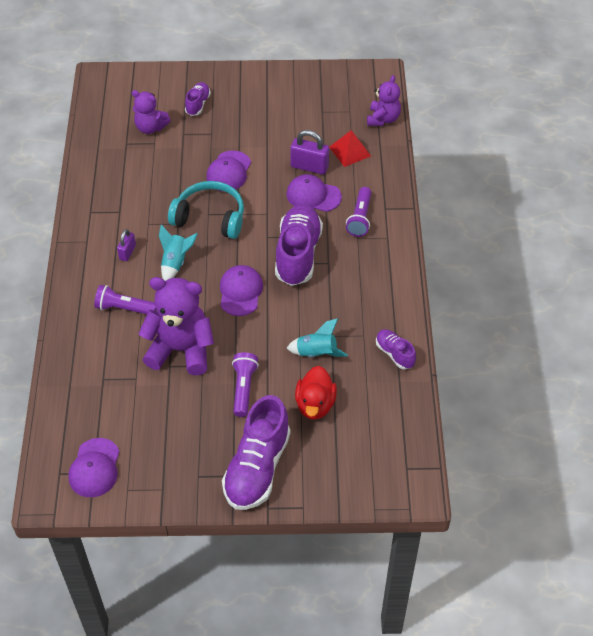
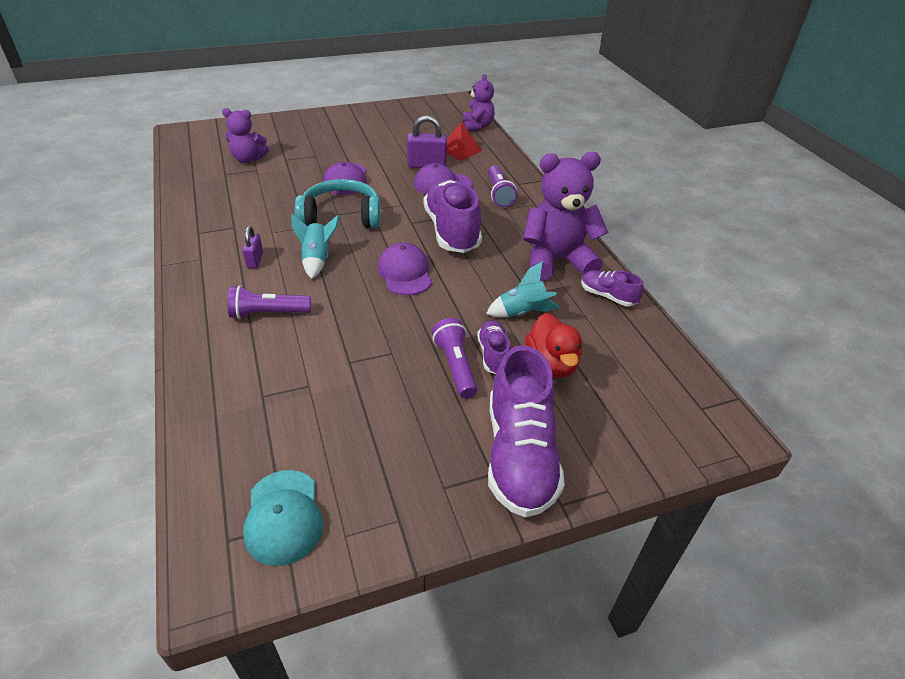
camera: 20 degrees left, 10 degrees down
purple cap [68,438,119,497] -> turquoise cap [243,470,323,566]
purple teddy bear [139,277,214,375] -> purple teddy bear moved to [523,152,608,281]
purple shoe [185,82,211,116] -> purple shoe moved to [477,321,511,374]

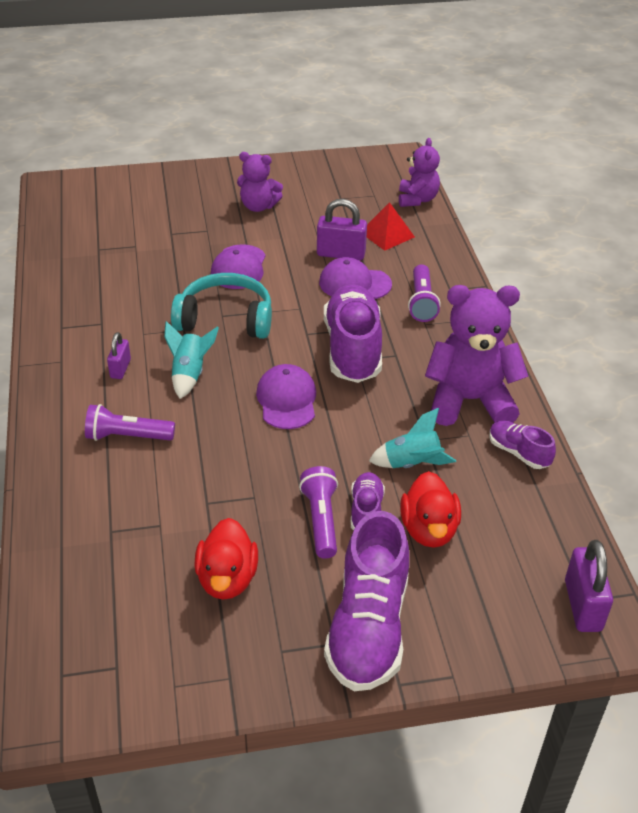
camera: 10 degrees right, 0 degrees up
purple teddy bear [222,108,269,163] -> purple teddy bear moved to [237,152,283,212]
turquoise cap [243,470,323,566] -> none
none -> red duck [194,518,258,600]
none -> purple padlock [565,540,613,632]

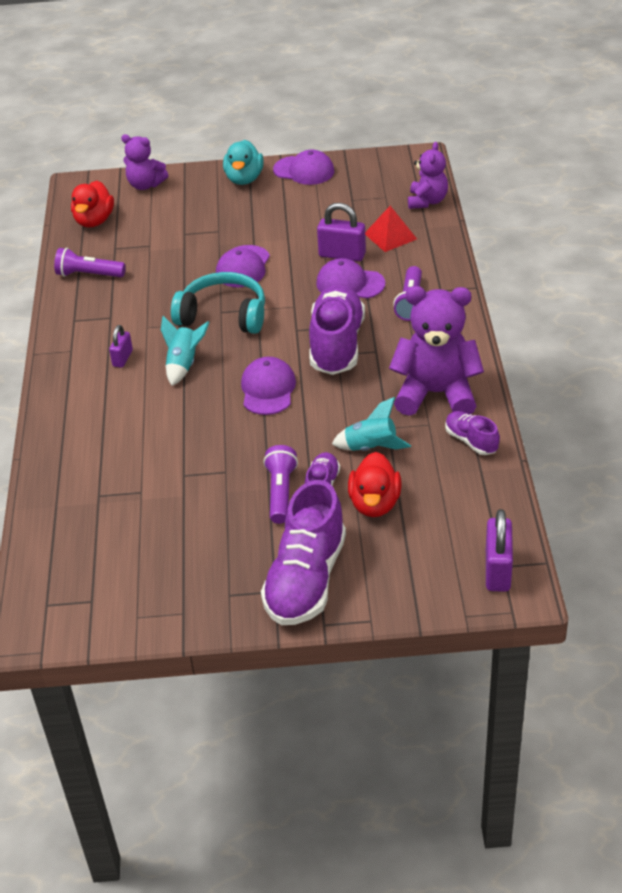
camera: 10 degrees right, 0 degrees up
purple flashlight [85,404,175,441] -> purple flashlight moved to [54,248,126,277]
red duck [194,518,258,600] -> red duck moved to [71,181,114,228]
purple teddy bear [237,152,283,212] -> purple teddy bear moved to [121,134,168,190]
none -> turquoise duck [223,140,264,185]
none -> purple cap [273,149,334,185]

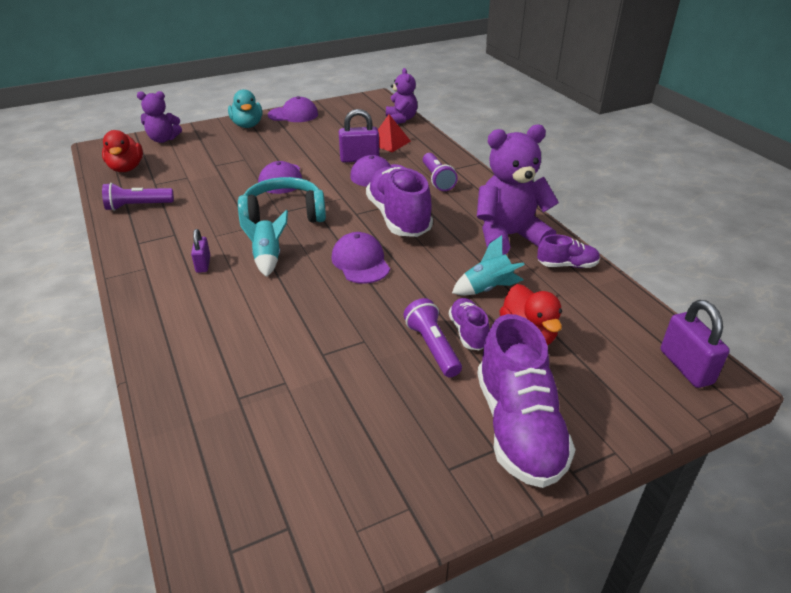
camera: 25 degrees left, 5 degrees down
purple shoe [445,411,500,455] -> purple shoe turned 150 degrees clockwise [537,234,600,268]

